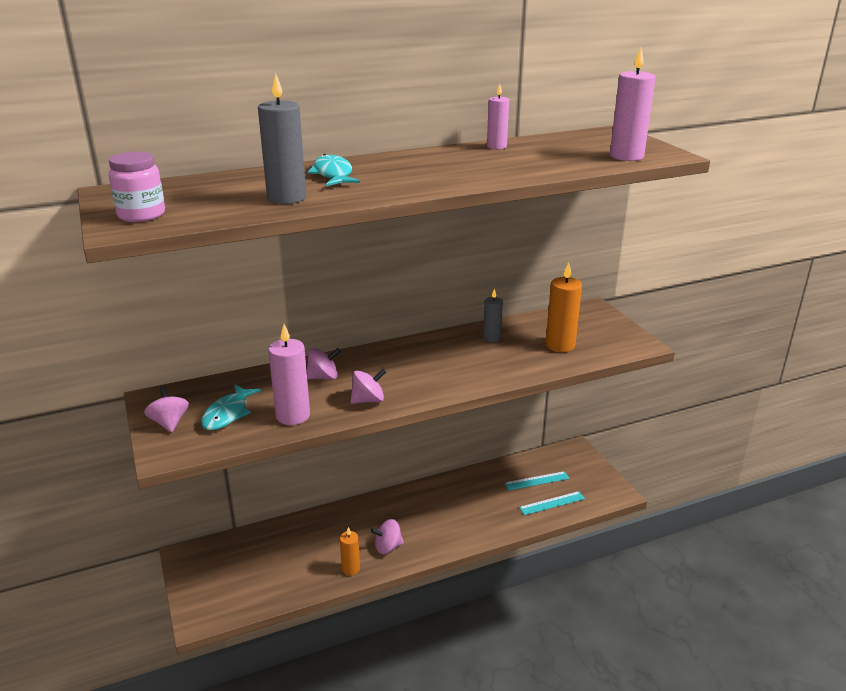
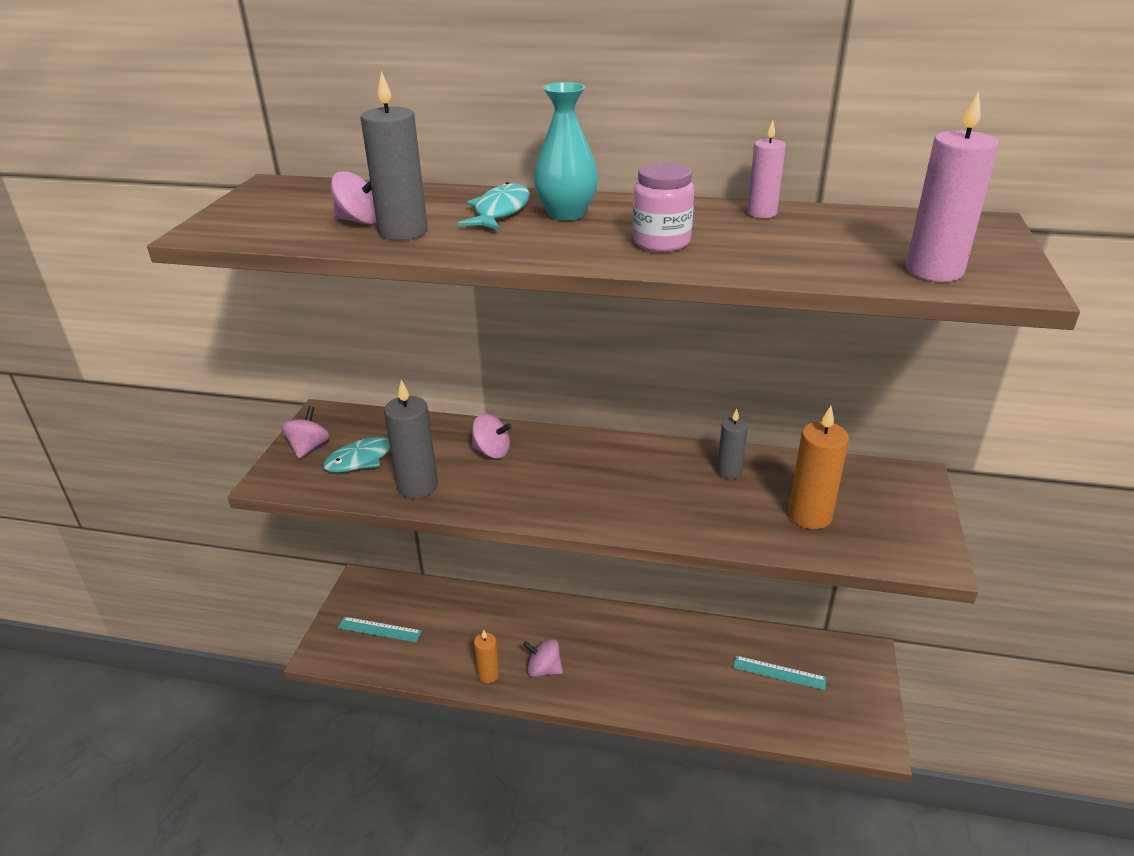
camera: 35 degrees right, 5 degrees up
pink jar [108,152,165,222] -> pink jar moved to [633,162,694,252]
pink candle [268,324,310,425] -> grey candle [384,380,438,498]
pink spinning top [351,369,386,404] -> pink spinning top moved to [331,171,376,224]
turquoise ruler [519,491,585,515] -> turquoise ruler moved to [338,617,422,642]
none -> turquoise vase [534,82,598,221]

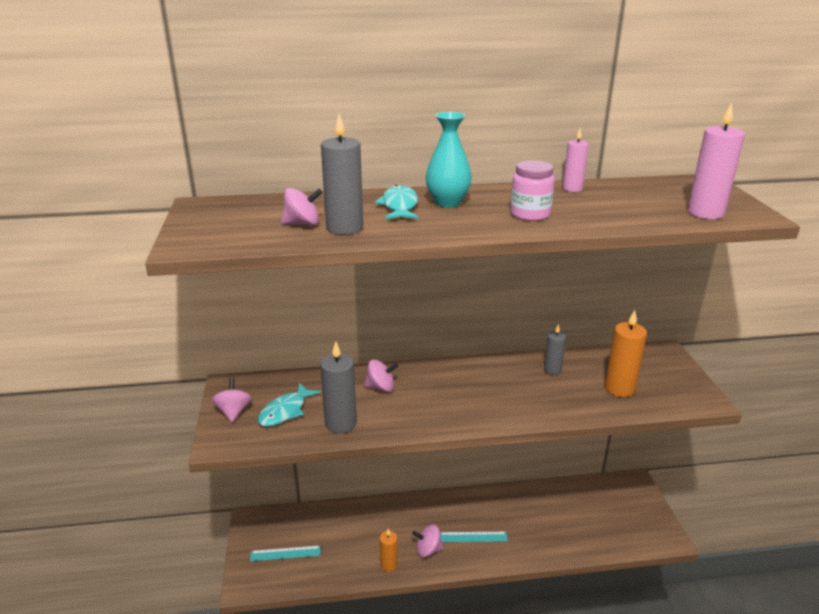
camera: 20 degrees left, 5 degrees down
turquoise ruler [733,656,826,690] -> turquoise ruler moved to [440,532,508,542]

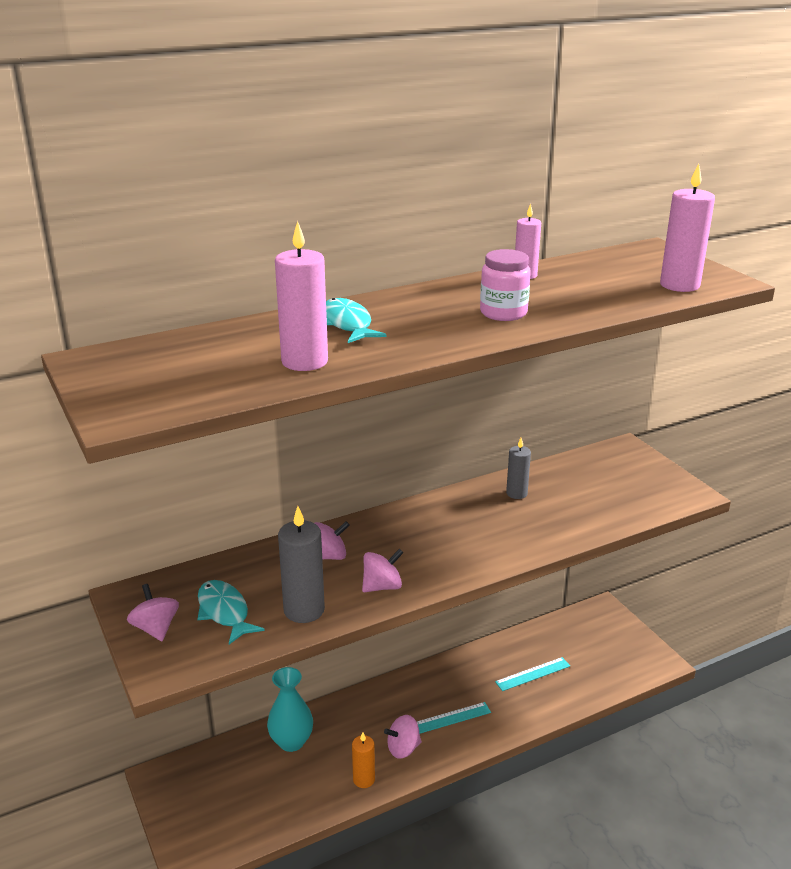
camera: 20 degrees left, 0 degrees up
turquoise ruler [250,545,321,561] -> turquoise ruler moved to [495,657,570,691]
turquoise fish [258,383,321,427] -> turquoise fish turned 135 degrees clockwise [198,580,265,644]
pink spinning top [282,188,323,226] -> pink spinning top moved to [362,549,404,592]
grey candle [321,114,363,235] -> pink candle [275,221,328,371]
turquoise vase [425,112,472,208] -> turquoise vase moved to [267,667,313,752]
orange candle [605,310,647,397] -> none

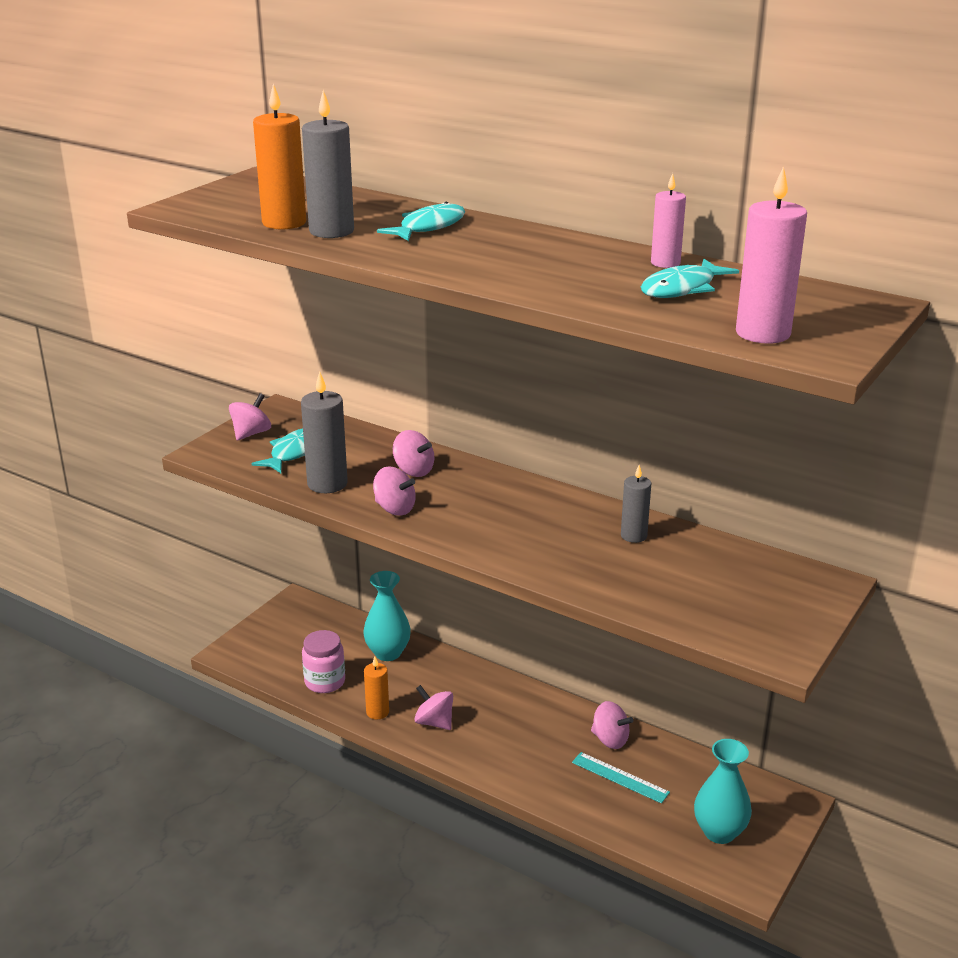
camera: 60 degrees right, 0 degrees up
pink candle [275,221,328,371] -> grey candle [302,90,354,238]
turquoise ruler [417,702,491,734] -> none
pink jar [480,249,531,321] -> pink jar moved to [302,630,345,693]
none -> orange candle [253,84,306,229]
none -> pink spinning top [591,701,633,749]
none -> turquoise fish [641,259,739,298]
none -> turquoise vase [694,739,752,844]

